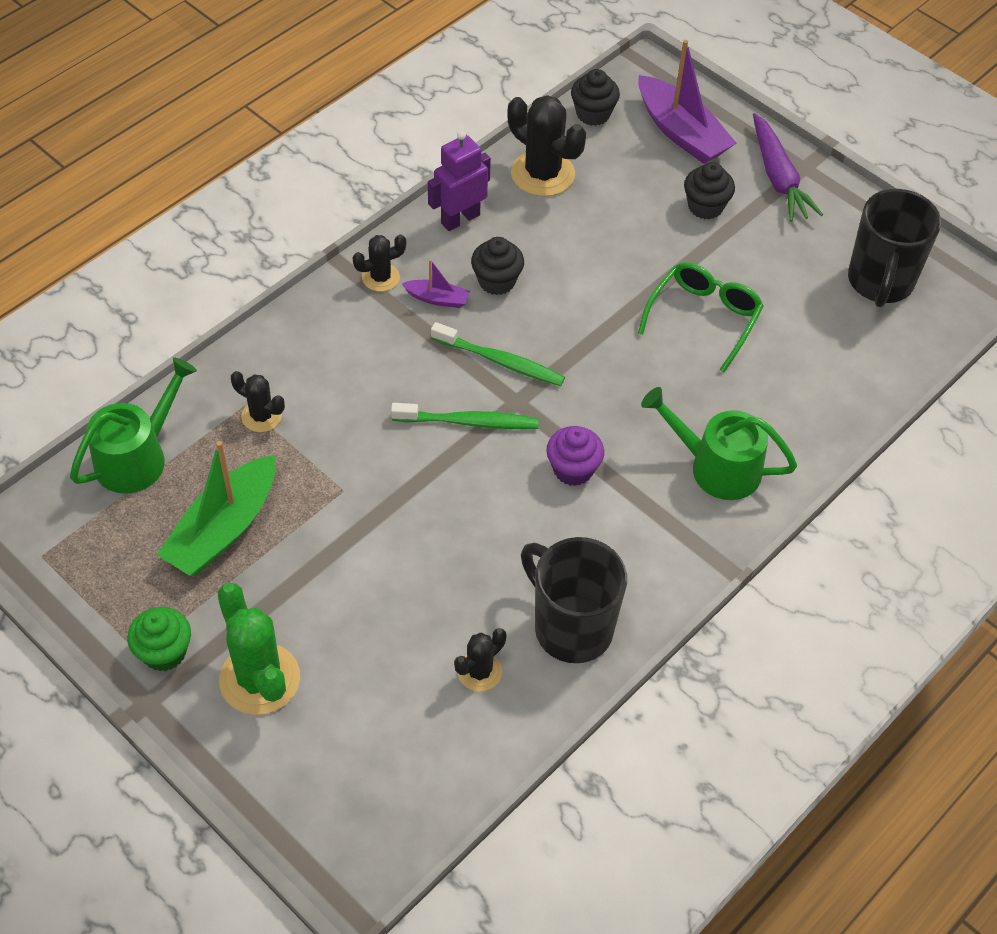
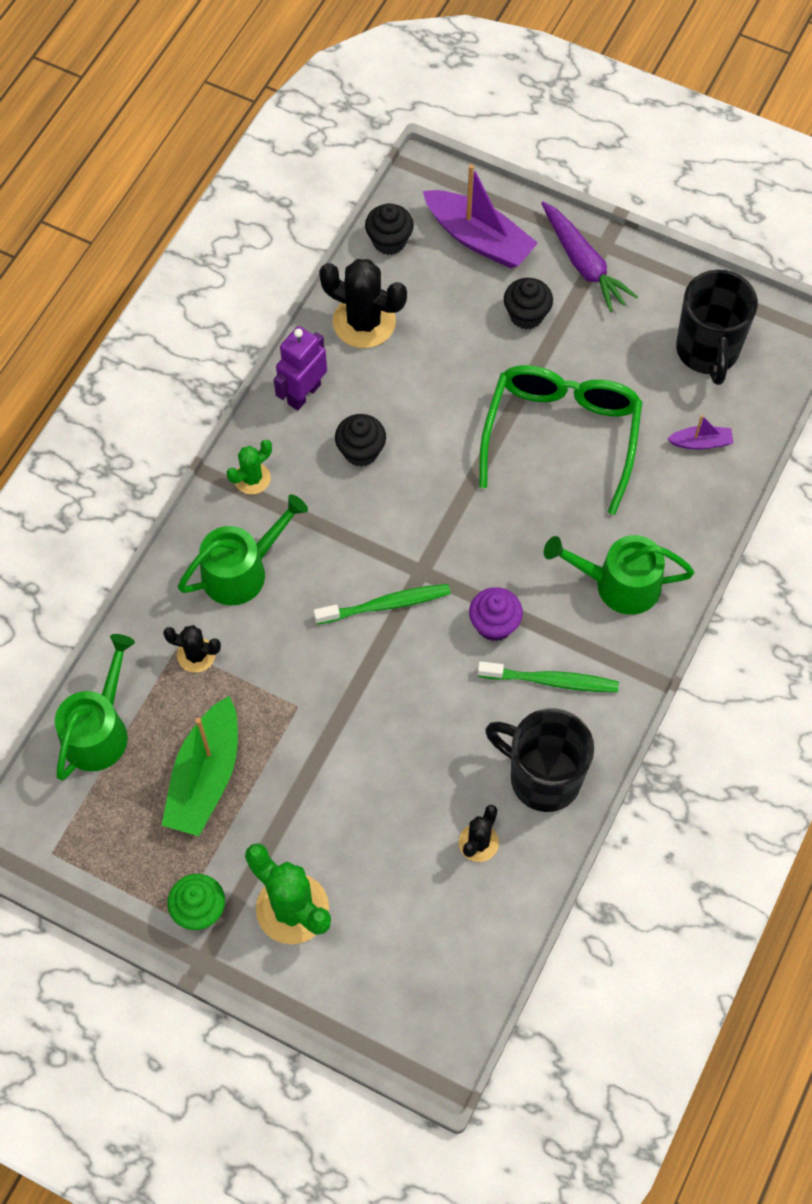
camera: 15 degrees left, 10 degrees up
black cactus [353,234,406,292] -> green cactus [227,440,272,494]
purple boat [401,259,470,308] -> purple boat moved to [667,415,733,450]
green toothbrush [431,322,565,386] -> green toothbrush moved to [478,661,619,692]
green glasses [638,262,764,373] -> green glasses [479,365,642,515], size x1.51
none -> green watering can [178,494,308,605]

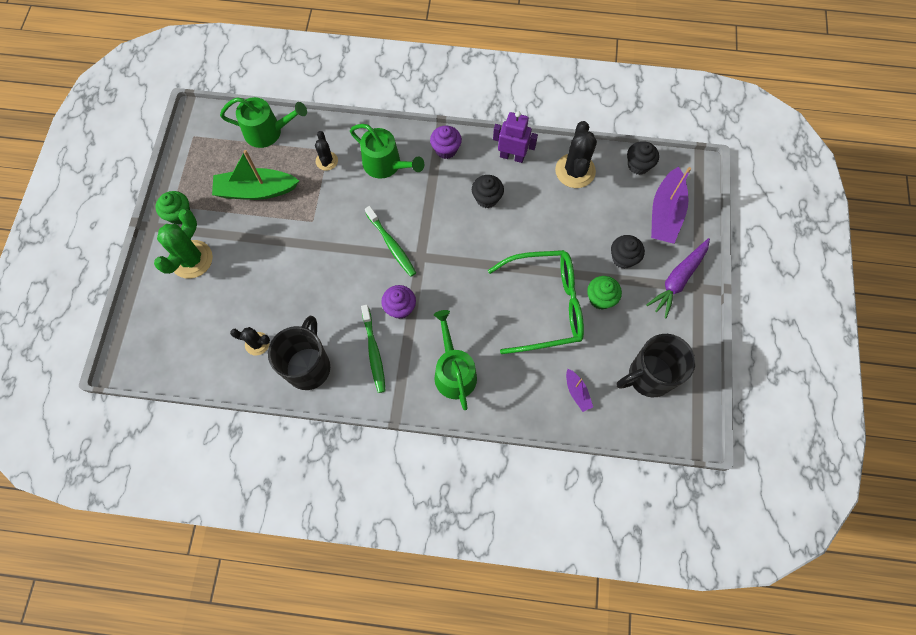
camera: 70 degrees right, 5 degrees up
green cactus [227,440,272,494] -> purple cupcake [430,126,462,159]
none -> green cupcake [587,276,622,310]

